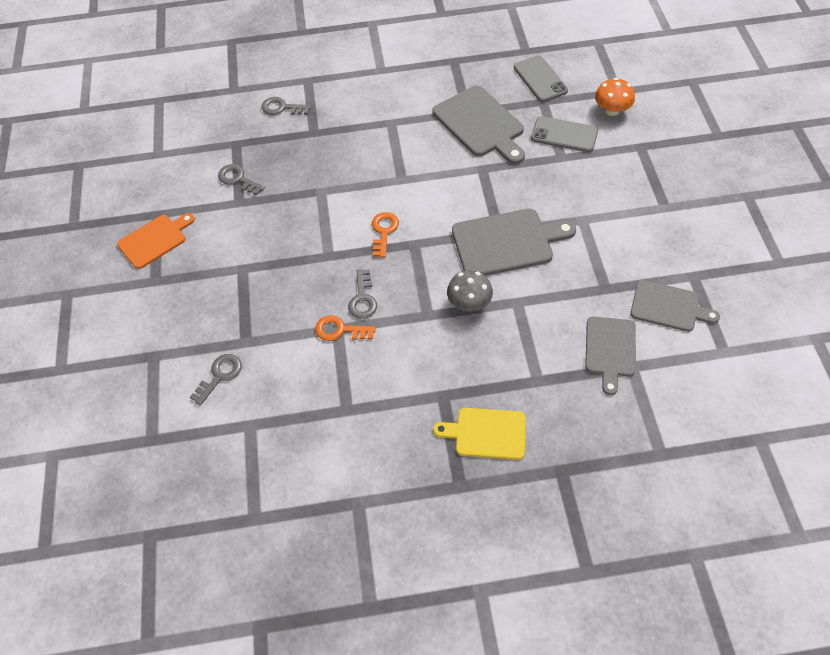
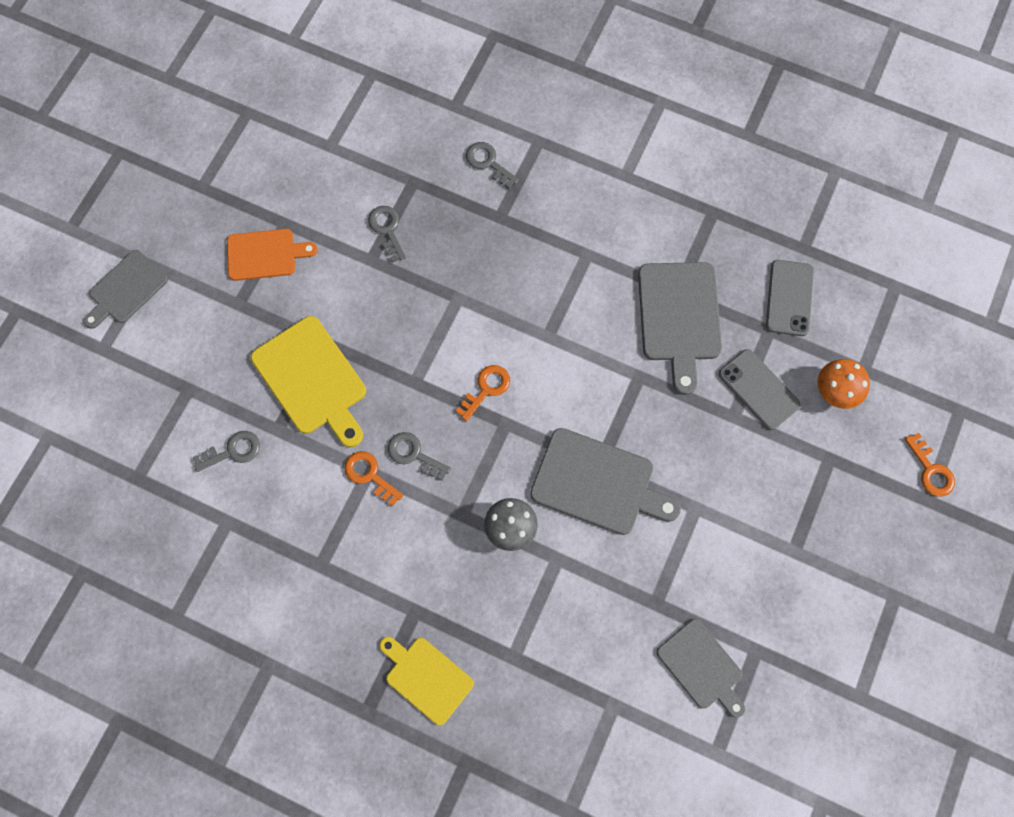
camera: 30 degrees right, 15 degrees up
grey key [348,269,377,319] -> grey key turned 90 degrees clockwise [388,432,451,481]
grey cutting board [585,317,636,395] -> grey cutting board moved to [83,250,168,329]
none -> yellow cutting board [251,316,366,447]
none -> orange key [905,433,955,497]

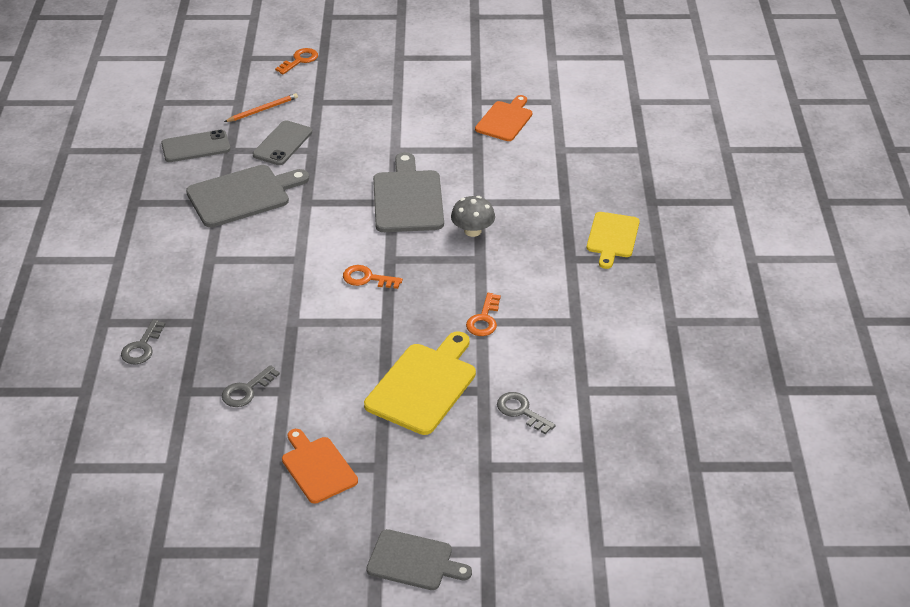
camera: 115 degrees left, 30 degrees down
grey key [388,432,451,481] -> none
grey cutting board [657,619,745,718] -> orange cutting board [475,95,532,141]
orange mushroom [817,359,870,409] -> orange pencil [224,93,298,122]

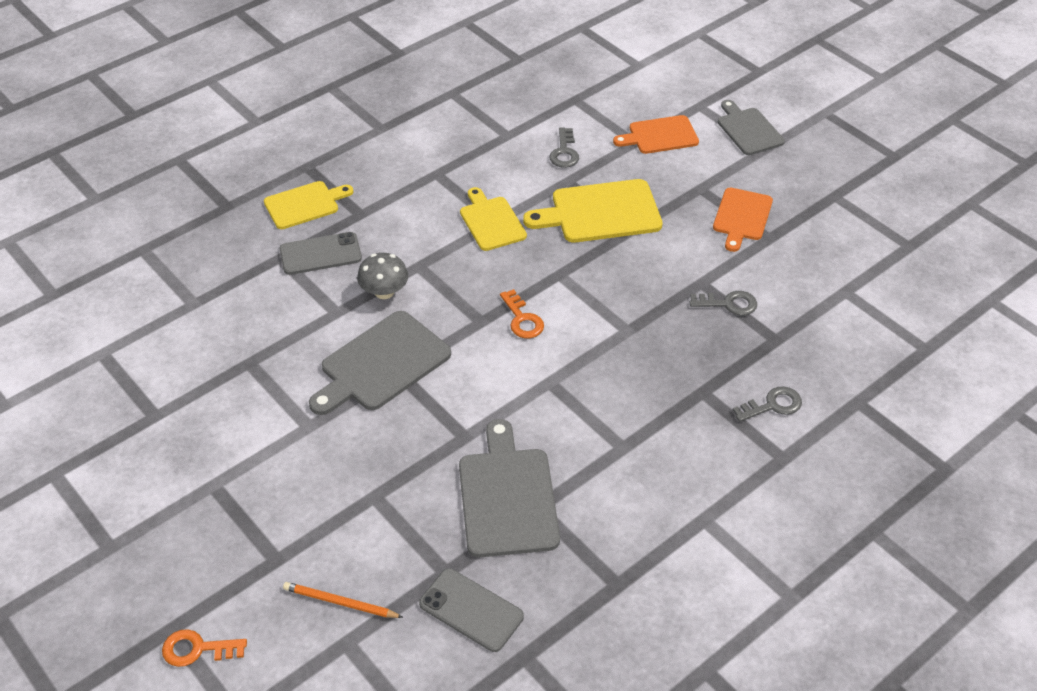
camera: 130 degrees left, 5 degrees up
grey cutting board [186,165,309,227] -> grey cutting board turned 60 degrees clockwise [459,419,560,557]
grey phone [253,120,312,165] -> grey phone moved to [279,232,362,275]
orange key [466,293,501,336] -> yellow cutting board [460,187,527,251]
orange cutting board [475,95,532,141] -> orange cutting board moved to [613,115,699,154]

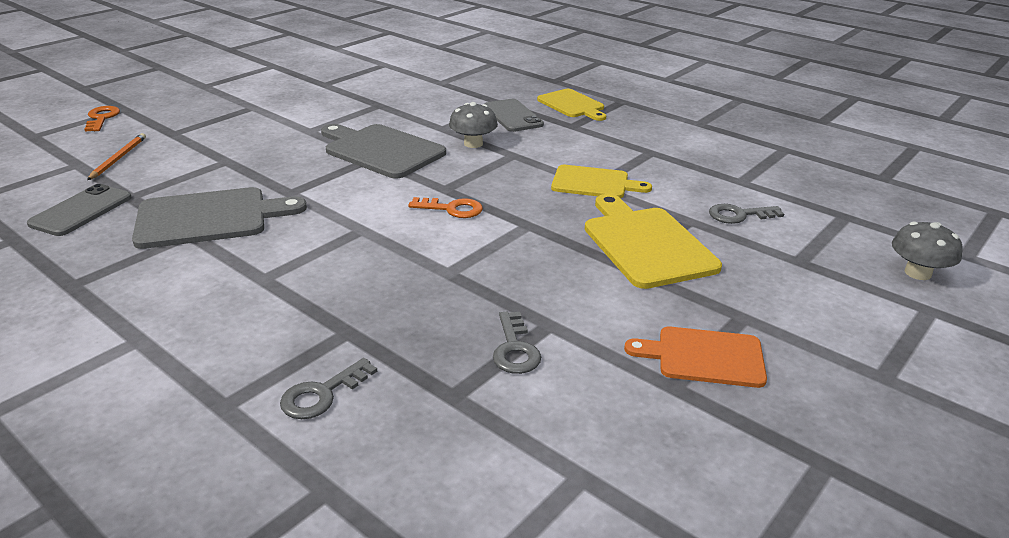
camera: 80 degrees right, 15 degrees down
yellow cutting board [460,187,527,251] -> yellow cutting board turned 45 degrees clockwise [551,165,652,198]
orange key [500,289,544,338] -> orange key turned 135 degrees counterclockwise [408,197,483,218]
orange cutting board [613,115,699,154] -> none
grey cutting board [718,100,785,155] -> none
grey key [733,386,802,422] -> grey key turned 75 degrees clockwise [280,358,377,419]
none -> grey mushroom [892,222,963,280]

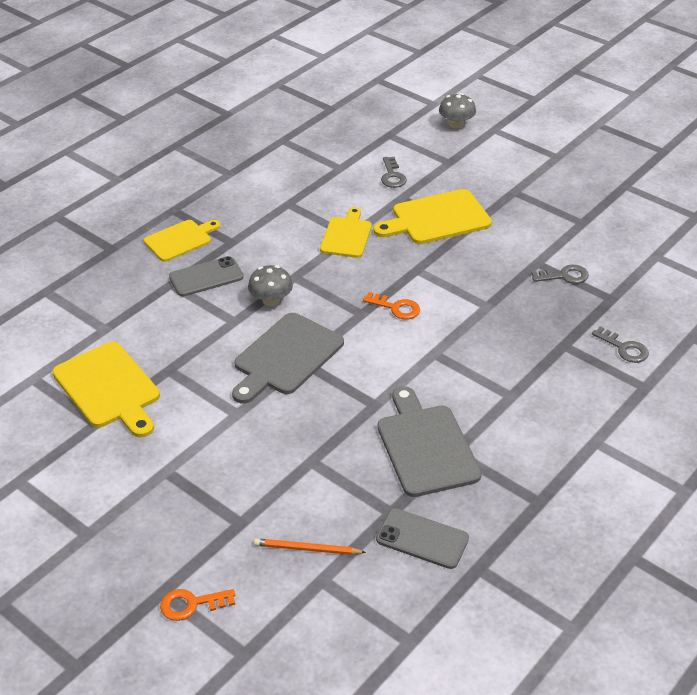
camera: 90 degrees left, 10 degrees up
orange key [408,197,483,218] -> orange key turned 105 degrees clockwise [363,292,420,319]
orange cutting board [624,327,767,388] -> none
none -> yellow cutting board [52,342,160,437]

